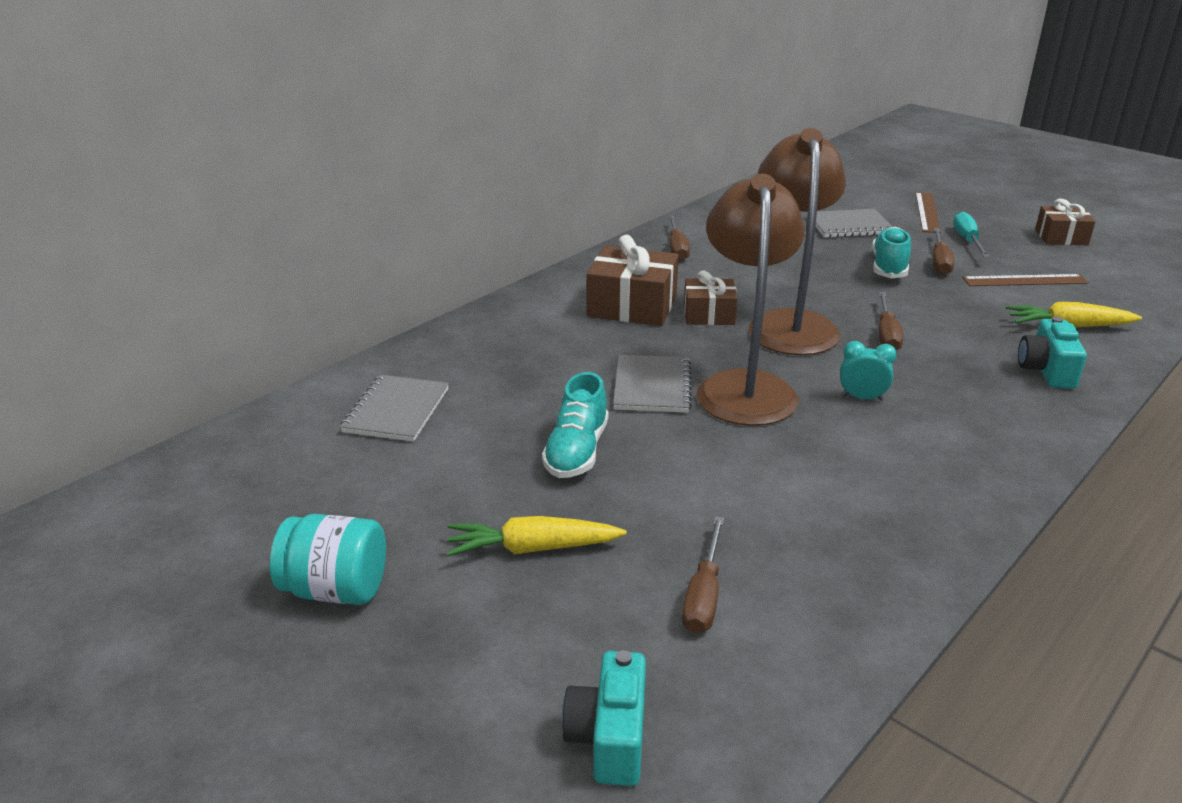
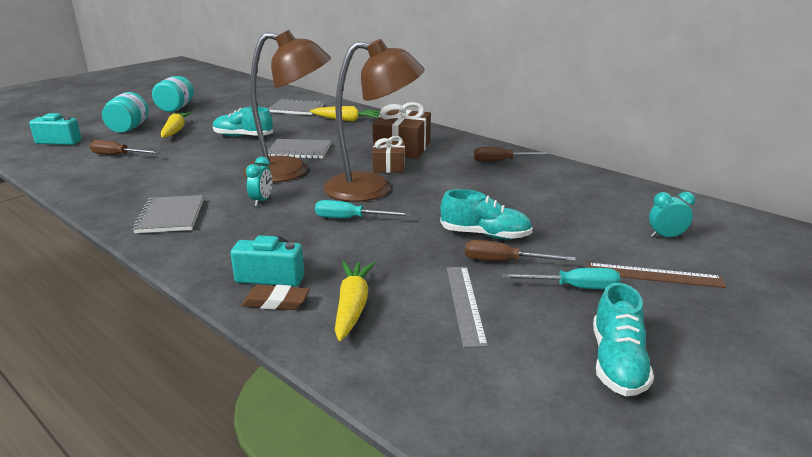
camera: 90 degrees right, 5 degrees down
grey notebook [807,209,893,238] -> grey notebook moved to [132,195,204,233]
brown screwdriver [879,292,903,350] -> turquoise screwdriver [315,200,410,218]
brown ruler [962,274,1089,286] -> grey ruler [447,267,488,348]
brown gift [1035,199,1095,245] -> turquoise shoe [593,283,654,396]
none -> turquoise jar [102,92,149,132]
none -> brown eraser [241,285,310,310]
none -> yellow carrot [310,106,380,122]
none -> turquoise clock [649,192,695,237]

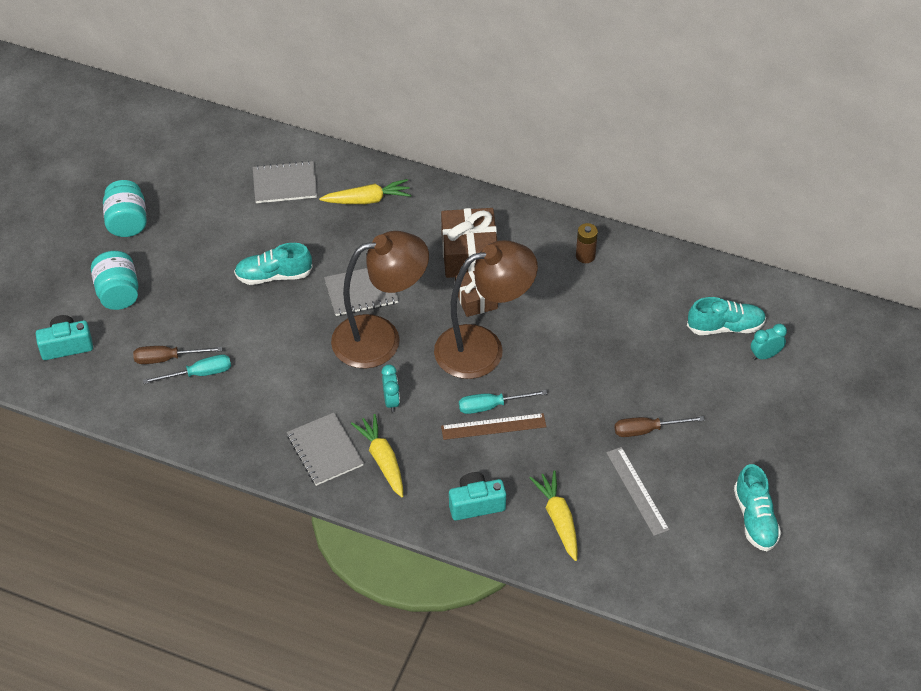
camera: 20 degrees left, 25 degrees up
yellow carrot [161,112,192,138] -> yellow carrot moved to [351,414,403,498]
brown eraser [241,285,310,310] -> none
turquoise shoe [440,189,533,240] -> turquoise shoe moved to [687,297,766,335]
brown screwdriver [474,147,551,162] -> brown battery [576,223,598,263]
turquoise screwdriver [501,268,620,289] -> turquoise screwdriver moved to [143,354,231,384]
brown ruler [588,263,726,288] -> brown ruler moved to [441,413,546,440]

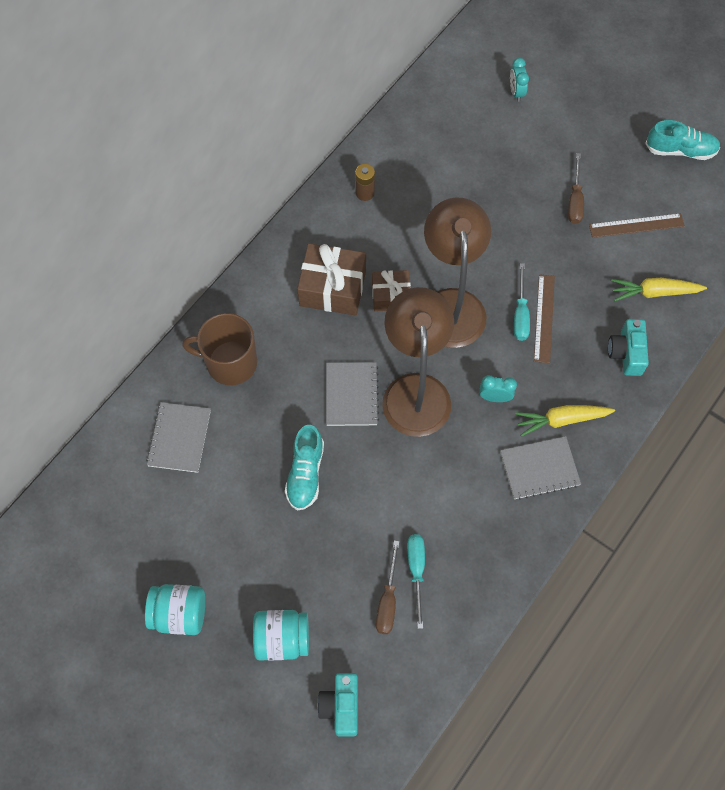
camera: 75 degrees left, 15 degrees up
yellow carrot [319,179,411,204] -> brown mug [182,313,257,385]
grey ruler [606,447,669,536] -> brown ruler [589,213,685,238]
turquoise shoe [687,297,766,335] -> none

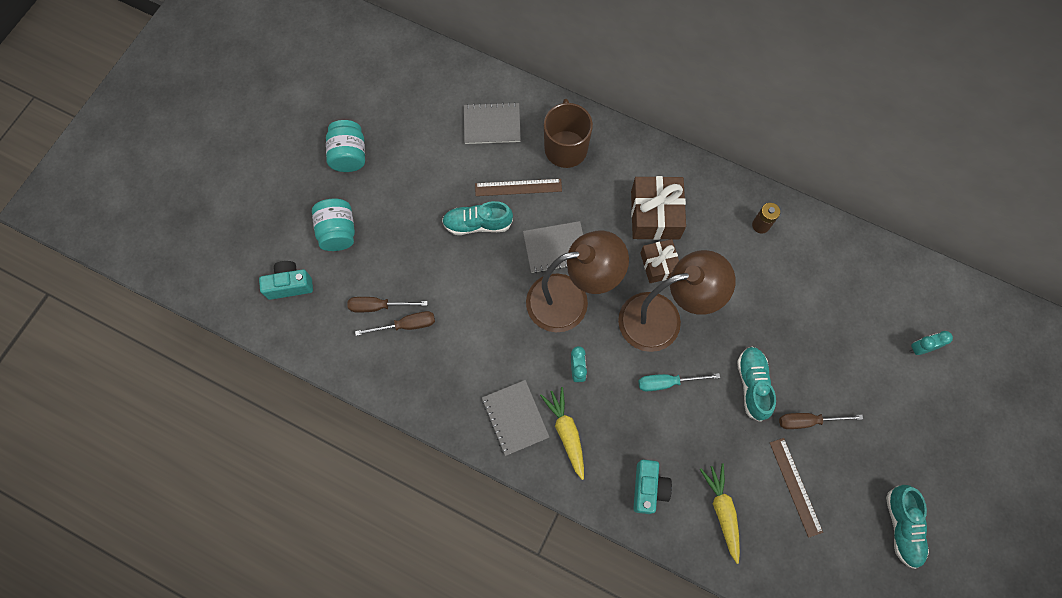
camera: 80 degrees right, 5 degrees up
turquoise screwdriver [407,534,425,629] -> brown screwdriver [355,311,435,336]
brown ruler [534,274,555,363] -> brown ruler moved to [475,179,562,196]
turquoise camera [608,319,649,376] -> turquoise camera turned 105 degrees clockwise [633,459,672,514]
none -> turquoise shoe [737,347,776,422]

